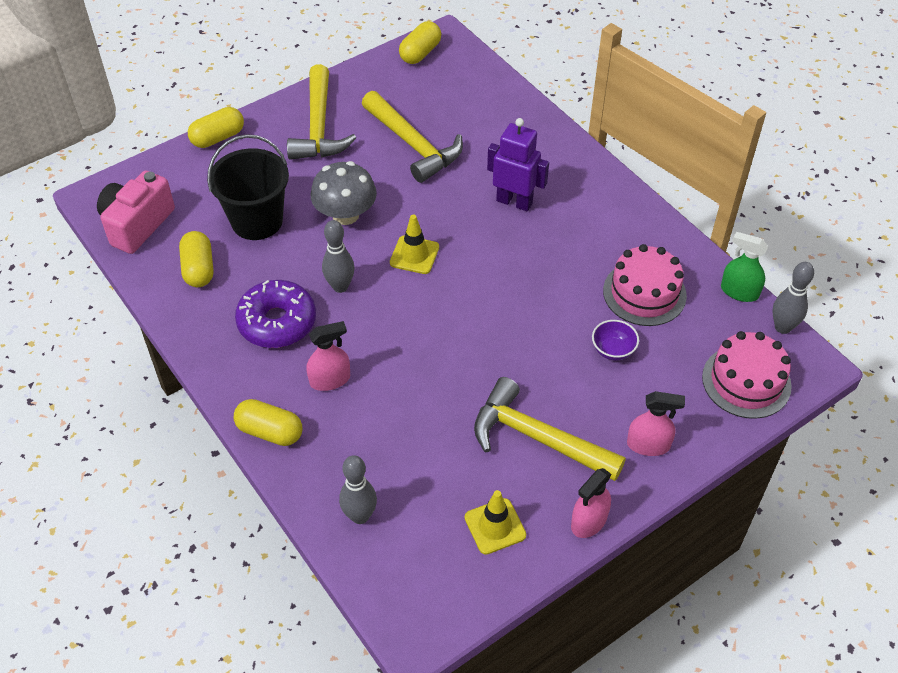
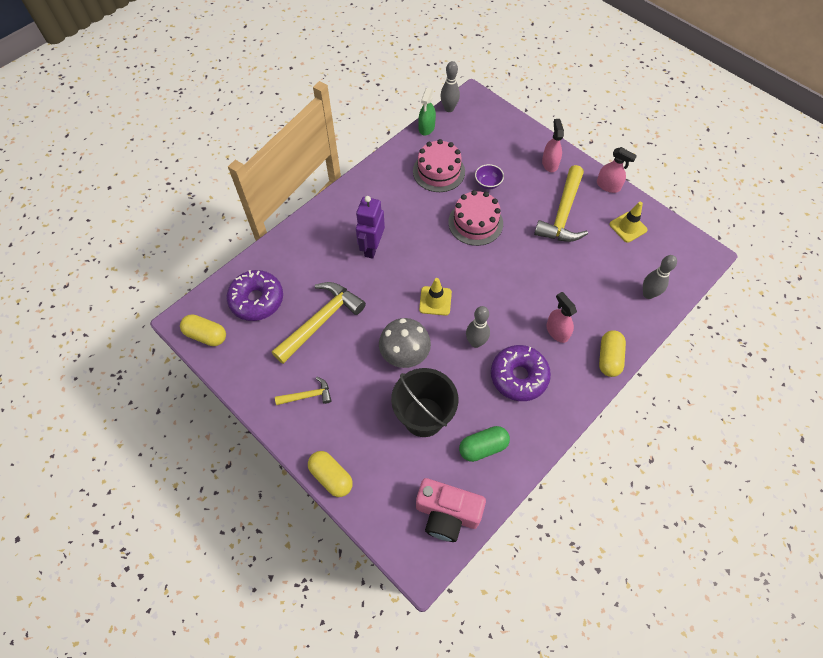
camera: 100 degrees left, 10 degrees up
yellow capsule [179,231,213,287] -> green capsule [459,426,510,462]
yellow hammer [287,64,356,160] -> yellow hammer [275,377,332,405], size x0.51
pink cake [702,331,792,419] -> pink cake moved to [448,190,503,246]
none -> purple donut [226,270,283,321]

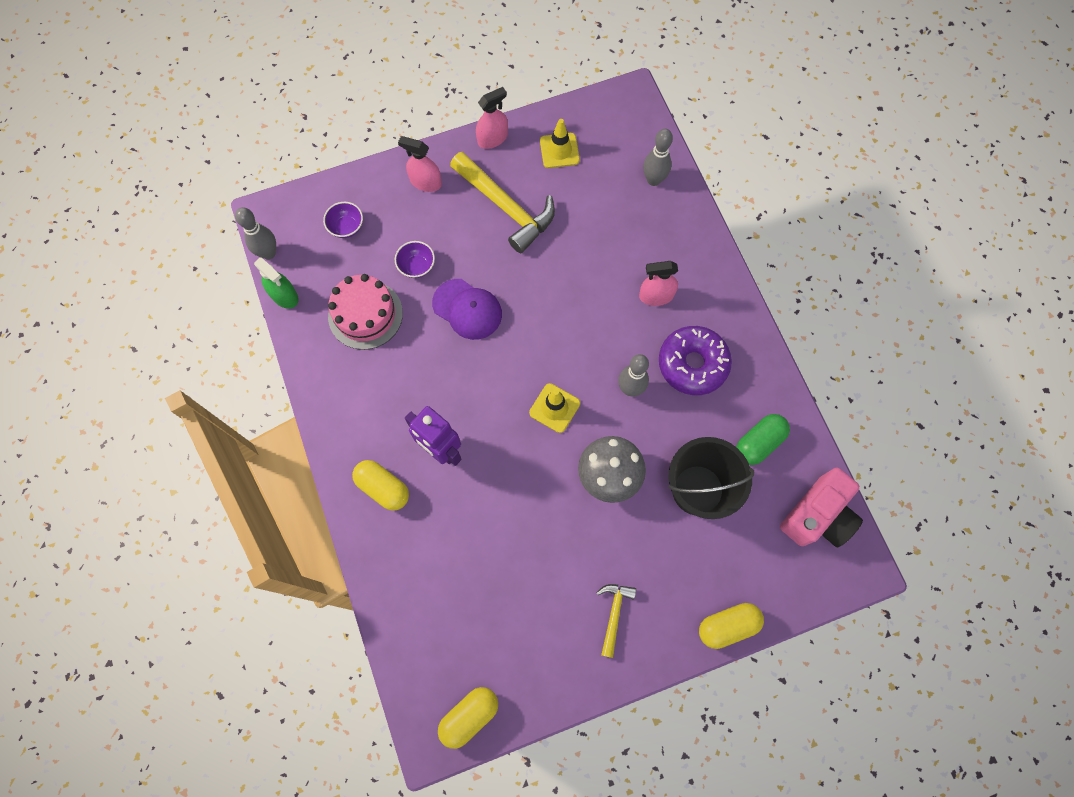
camera: 65 degrees left, 10 degrees up
purple donut [226,270,283,321] -> none
yellow hammer [272,282,366,364] -> none
pink cake [448,190,503,246] -> purple cap [432,279,502,340]
green capsule [459,426,510,462] -> green capsule turned 45 degrees clockwise [736,414,790,465]
yellow capsule [599,330,626,377] -> yellow capsule moved to [352,460,409,511]
none -> purple bowl [323,202,363,238]

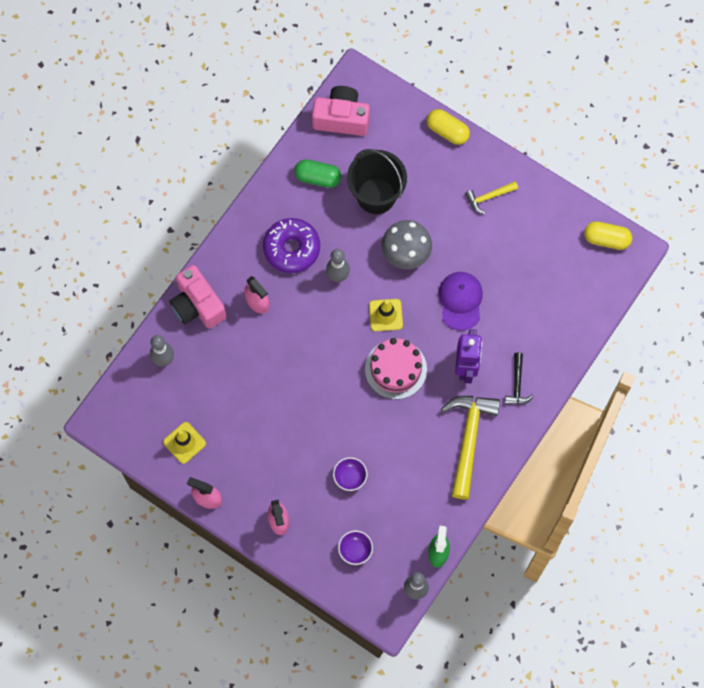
camera: 125 degrees left, 0 degrees up
pink cake [328,274,403,350] -> pink cake moved to [365,338,427,399]
yellow capsule [352,460,409,511] -> black hammer [504,353,534,405]
purple cap [432,279,502,340] -> purple cap moved to [438,272,483,331]
yellow hammer [450,151,555,253] -> yellow hammer moved to [441,396,500,499]
none -> pink camera [169,265,226,329]

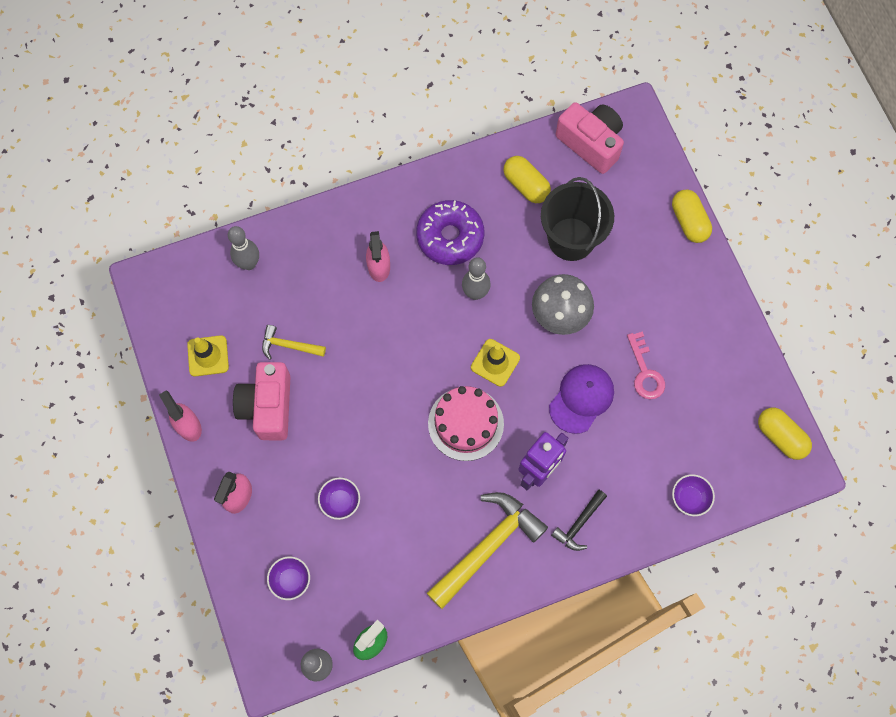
camera: 35 degrees right, 0 degrees up
pink camera [169,265,226,329] -> pink camera moved to [233,362,290,440]
green capsule [294,159,342,188] -> yellow capsule [503,156,551,203]
yellow hammer [465,181,518,214] -> yellow hammer moved to [262,325,326,360]
none -> pink key [627,331,665,399]
none -> purple bowl [672,474,715,516]

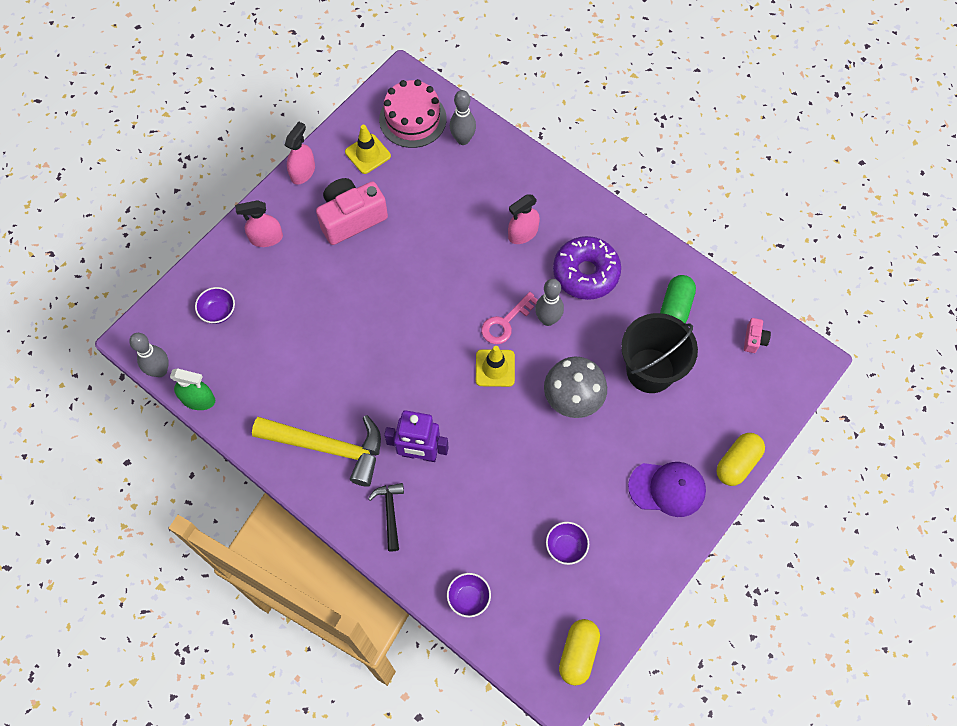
camera: 60 degrees right, 5 degrees down
yellow hammer [262,325,326,360] -> none
purple bowl [318,478,360,520] -> purple bowl moved to [546,522,589,565]
pink cake [428,386,504,461] -> pink cake moved to [379,79,446,148]
yellow capsule [503,156,551,203] -> green capsule [660,275,696,323]
purple cap [549,364,614,434] -> purple cap moved to [628,462,706,517]
black hammer [551,490,607,551] -> black hammer turned 75 degrees clockwise [368,483,404,551]
pink camera [556,102,624,174] -> pink camera [744,318,771,353], size x0.45
pink key [627,331,665,399] -> pink key moved to [481,292,538,344]

